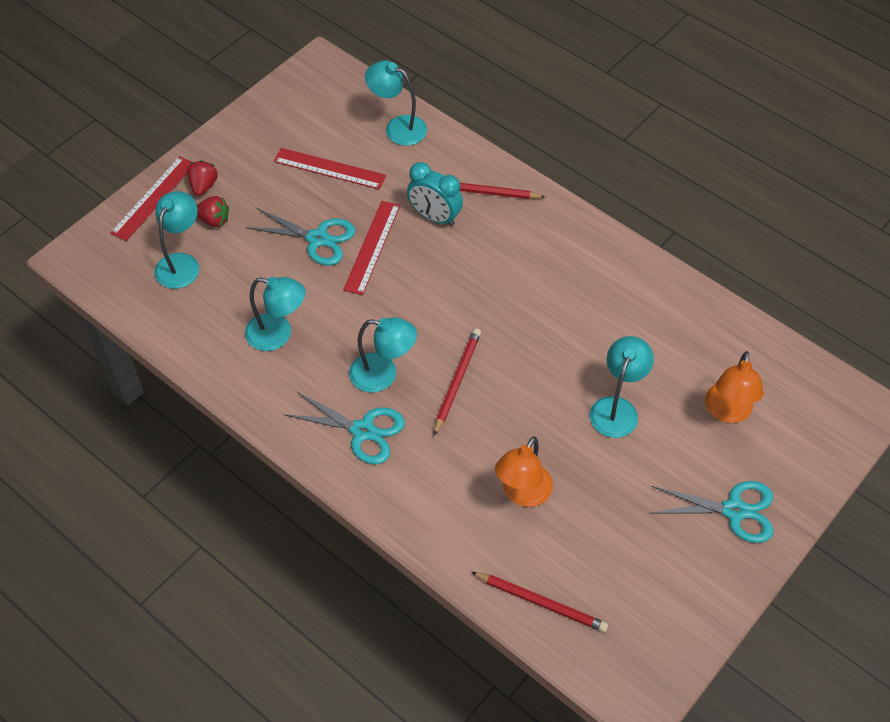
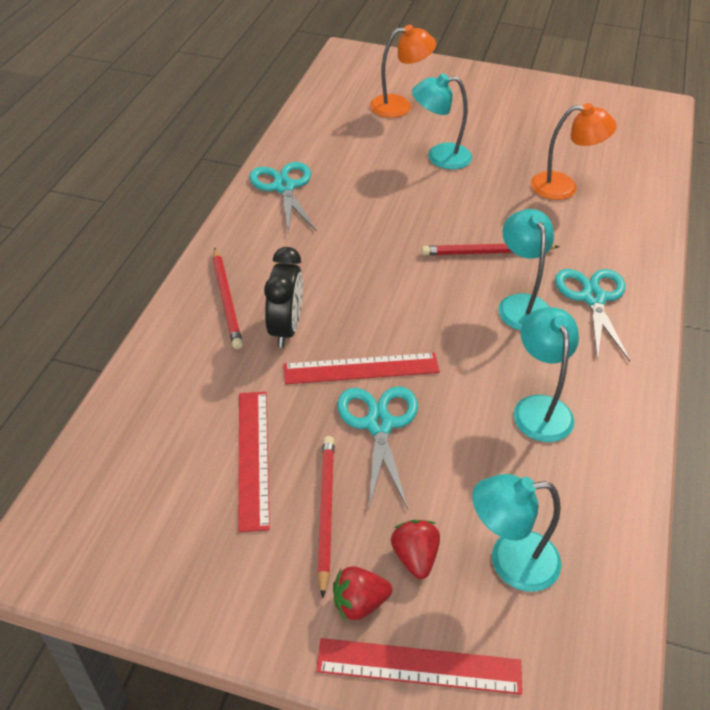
camera: 115 degrees left, 10 degrees down
turquoise lamp [365,61,427,146] -> none
turquoise clock [407,162,463,226] -> black clock [264,247,303,347]
red pencil [471,572,608,632] -> red pencil moved to [317,436,335,598]
turquoise scissors [650,481,773,543] -> turquoise scissors moved to [249,162,317,234]

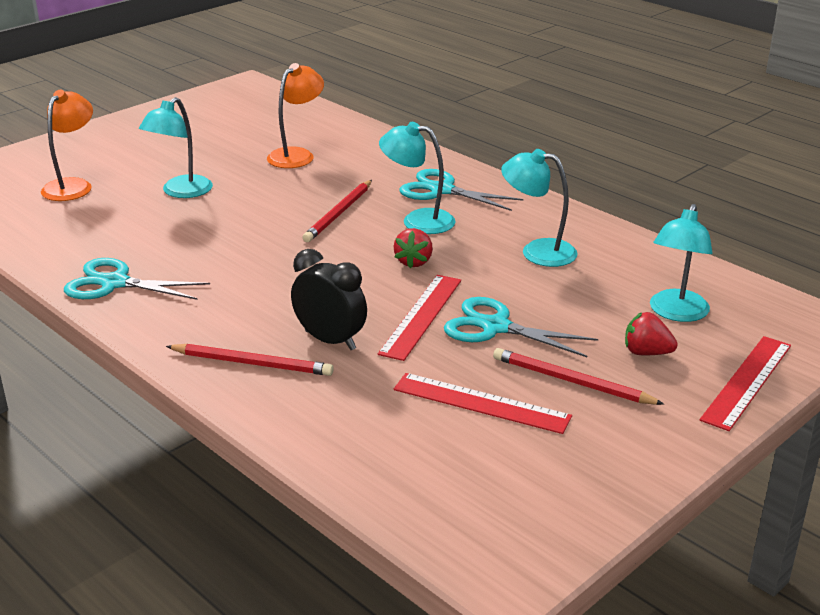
camera: 60 degrees left, 15 degrees down
red strawberry [333,566,392,620] -> red strawberry moved to [394,228,433,268]

